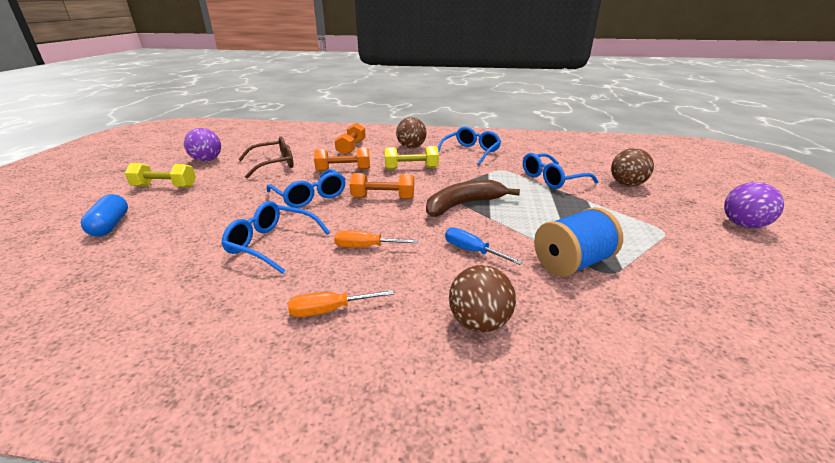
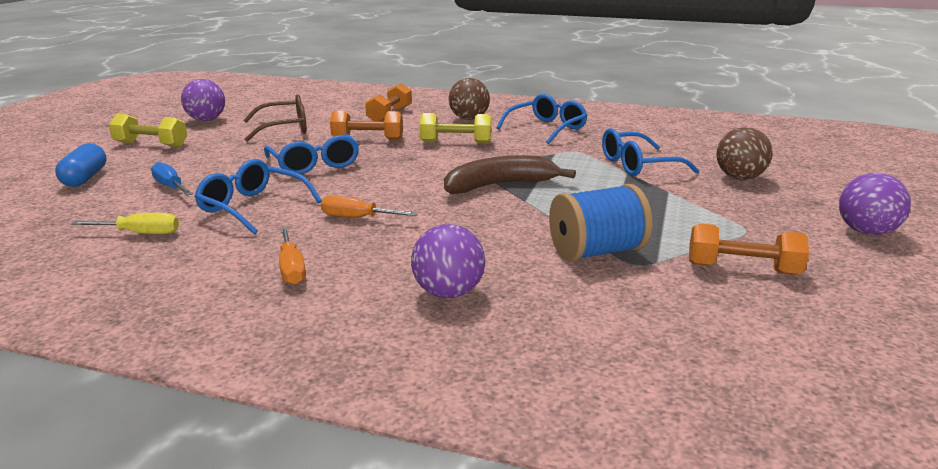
camera: 10 degrees right, 5 degrees down
orange screwdriver [288,290,394,317] -> orange screwdriver turned 105 degrees counterclockwise [279,227,306,285]
orange dumbbell [350,173,414,199] -> orange dumbbell moved to [689,223,809,275]
blue screwdriver [445,228,523,265] -> blue screwdriver moved to [151,162,193,196]
brown ball [449,265,516,332] -> purple ball [411,224,485,298]
none -> yellow screwdriver [71,213,179,234]

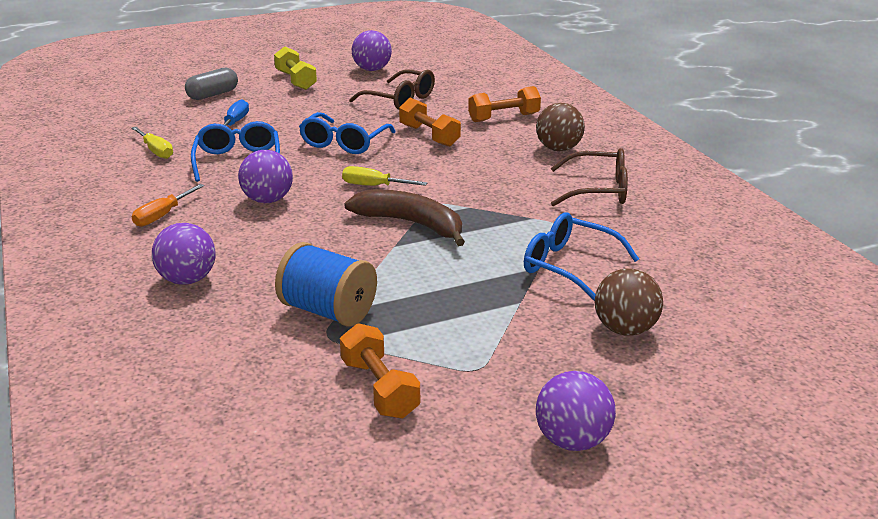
camera: 50 degrees right, 5 degrees up
blue capsule [55,143,106,187] -> grey capsule [185,68,238,100]
orange screwdriver [321,195,418,217] -> purple ball [238,150,293,203]
yellow dumbbell [419,113,491,143] -> none
blue glasses [497,94,588,144] -> brown glasses [551,148,628,206]
none -> yellow screwdriver [342,166,427,186]

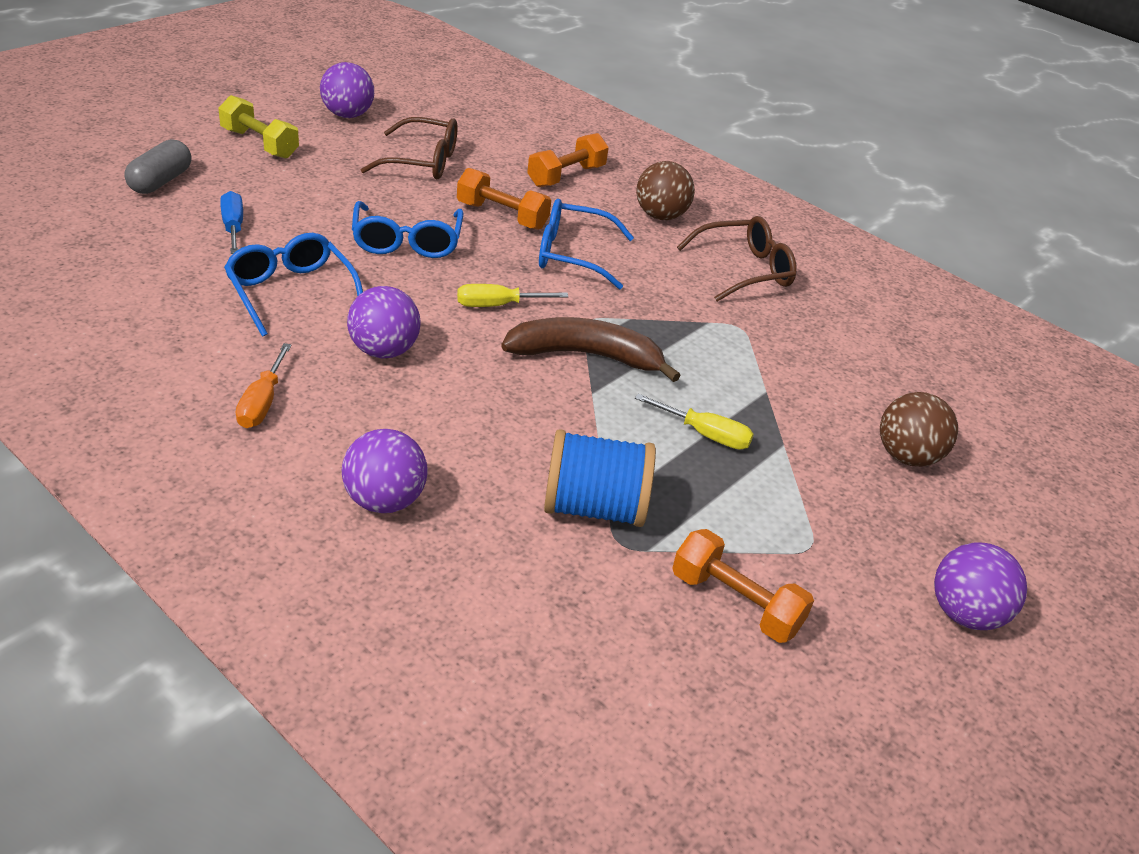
camera: 30 degrees left, 10 degrees up
yellow screwdriver [131,127,173,159] -> yellow screwdriver moved to [635,394,754,450]
blue glasses [524,213,639,301] -> blue glasses moved to [539,199,634,289]

